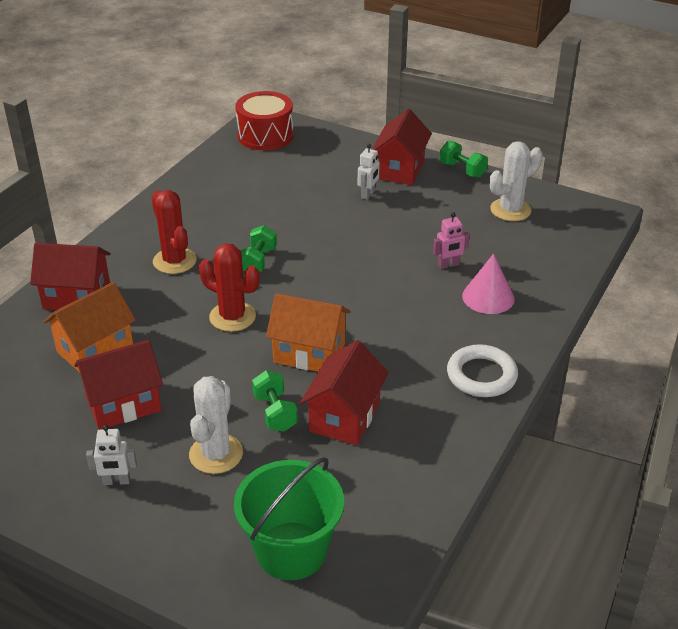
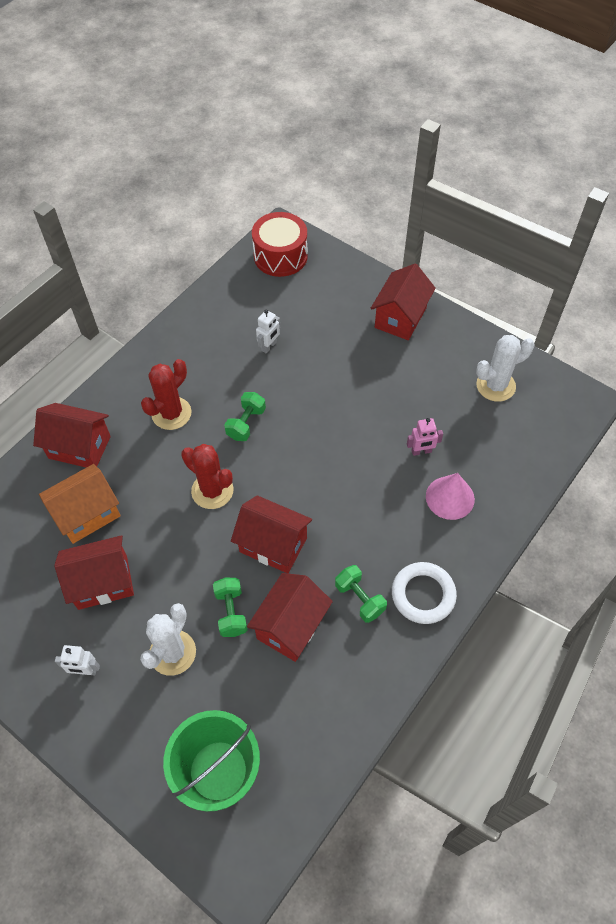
camera: 10 degrees right, 20 degrees up
red cactus [152,190,197,274] -> red cactus turned 60 degrees clockwise [141,359,192,430]
orange house [266,293,350,372] -> red house [231,495,312,573]
white robot [358,144,380,200] -> white robot moved to [256,310,280,354]
green dumbbell [440,141,488,178] -> green dumbbell moved to [335,565,387,623]

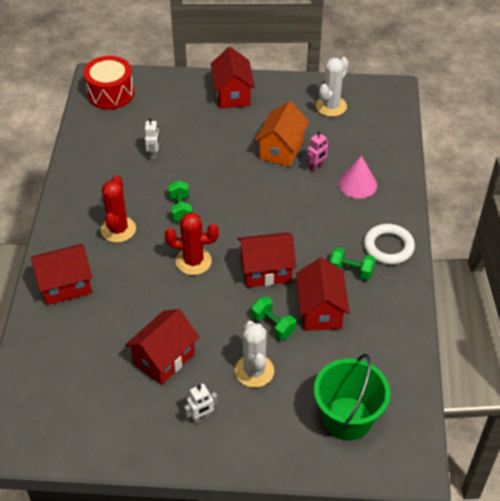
camera: 35 degrees left, 10 degrees down
orange house [39,464,121,544] -> orange house moved to [254,101,309,167]

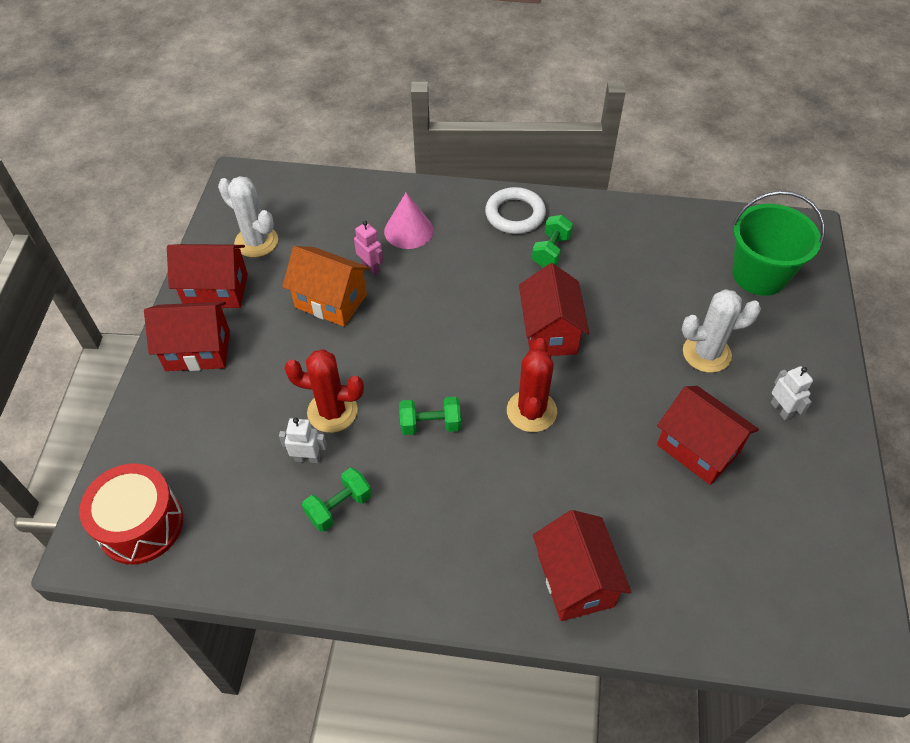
camera: 85 degrees left, 5 degrees up
red cactus [101,175,136,243] -> red cactus moved to [284,349,364,433]
green dumbbell [251,297,296,340] -> green dumbbell moved to [302,468,372,532]
red house [296,257,350,331] -> red house moved to [167,244,248,308]

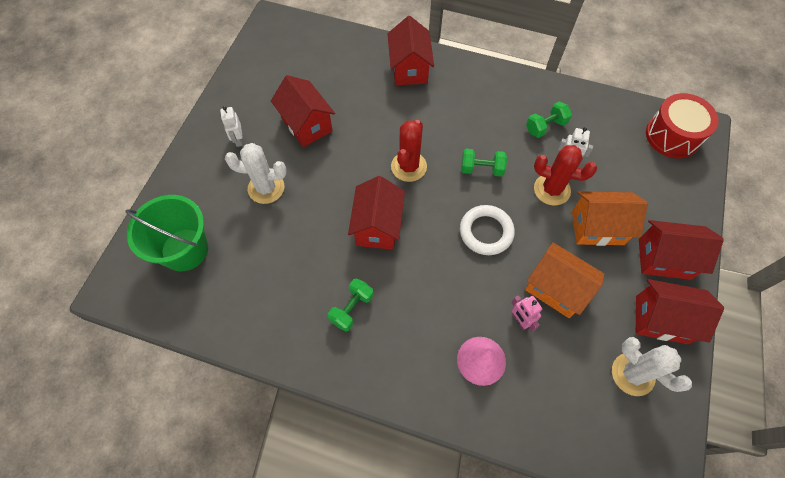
camera: 170 degrees left, 10 degrees up
white ring [485,187,546,234] -> white ring moved to [460,205,515,255]
none -> orange house [572,191,648,246]

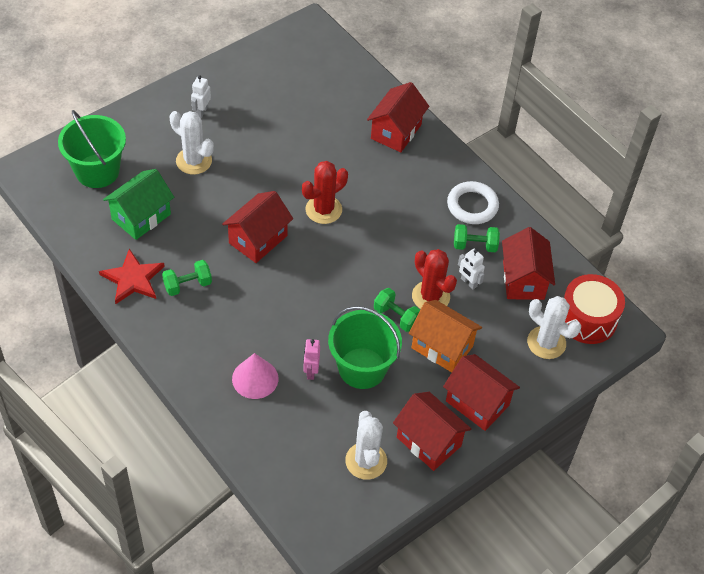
camera: 30 degrees right, 10 degrees down
red house [271,75,335,147] -> red house moved to [502,227,555,300]
white ring [460,205,515,255] -> white ring moved to [447,181,499,224]
green dumbbell [461,149,507,177] -> green dumbbell moved to [374,288,420,332]
orange house [525,242,605,318] -> green bucket [328,306,402,389]
none -> red star [99,249,165,304]
none -> green house [103,169,174,240]
none -> white cactus [527,296,581,359]

